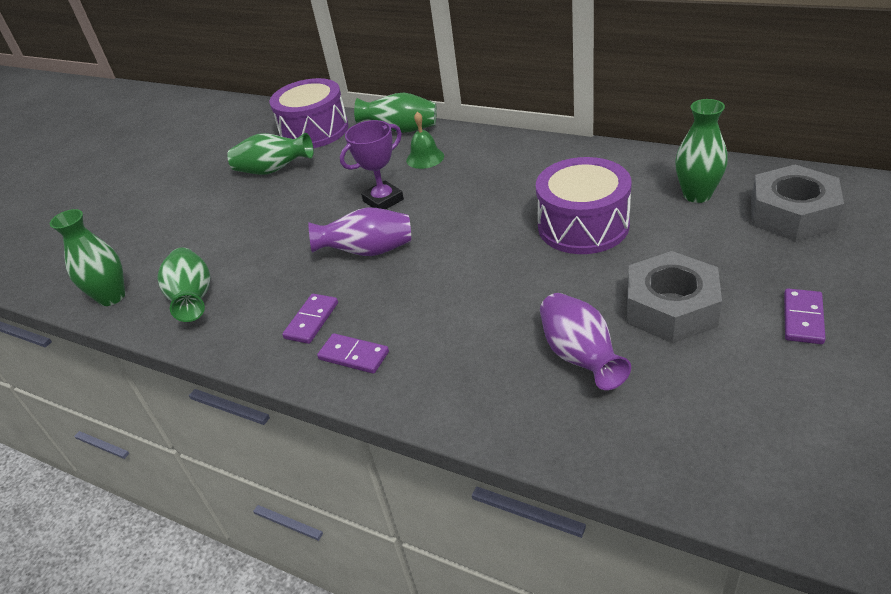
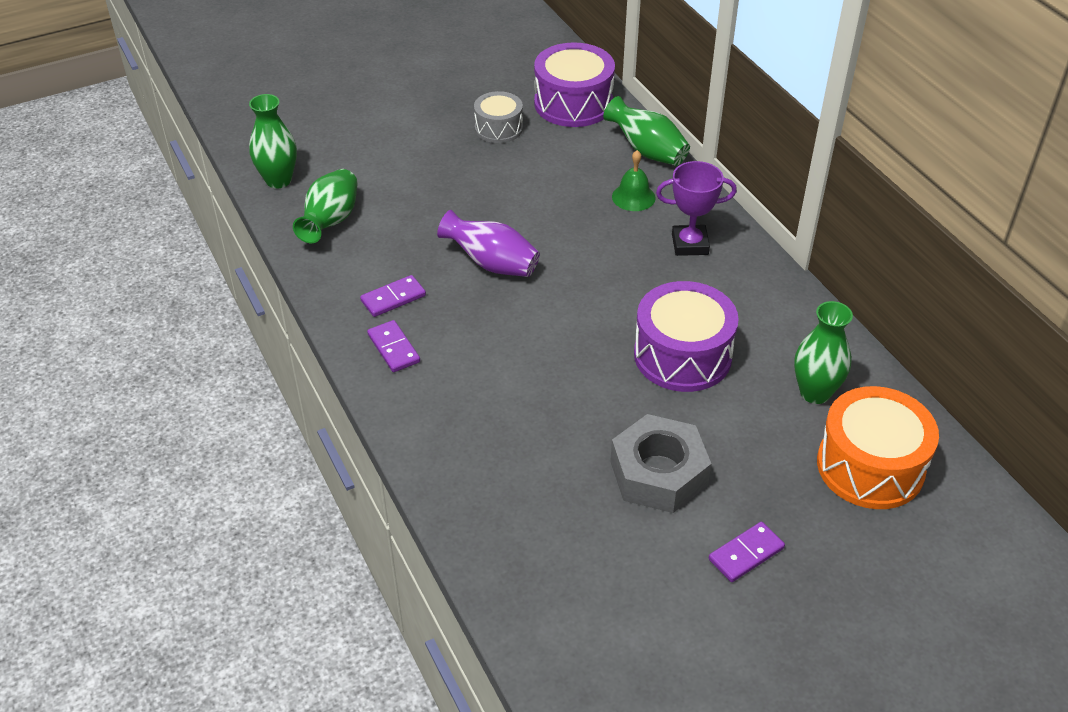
camera: 30 degrees right, 5 degrees up
green vase [227,133,314,175] -> grey drum [474,91,523,143]
purple trophy [340,120,404,209] -> purple trophy moved to [656,161,737,256]
purple vase [540,293,631,390] -> none
grey nut [751,165,844,241] -> orange drum [817,386,939,509]

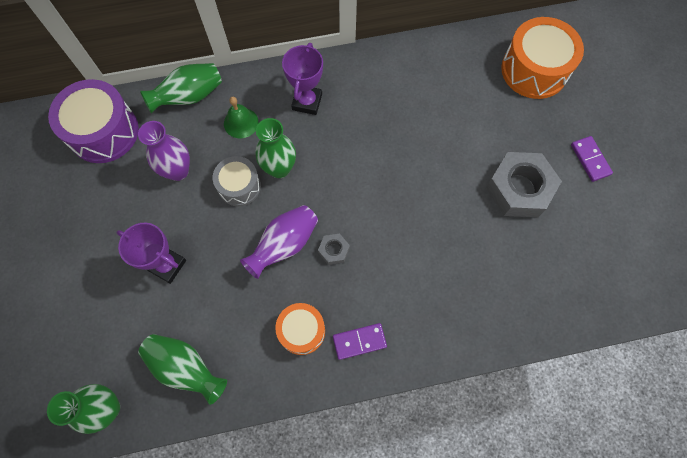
camera: 75 degrees left, 25 degrees up
purple domino [360,275,426,317] -> orange drum [275,303,325,355]
grey drum [474,91,523,143] -> grey drum moved to [213,156,261,206]
purple drum [634,281,739,392] -> none
green vase [794,301,853,404] -> green vase moved to [255,118,296,178]
none -> purple trophy [117,223,186,284]
none -> purple vase [138,121,190,181]
none -> grey nut [318,233,350,265]

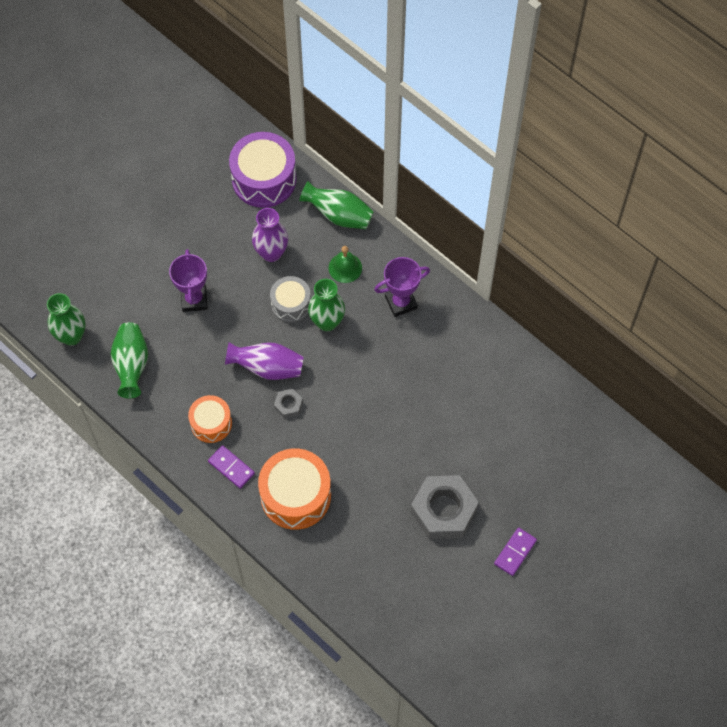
camera: 55 degrees right, 5 degrees down
orange drum [501,17,584,99] -> orange drum moved to [258,448,331,530]

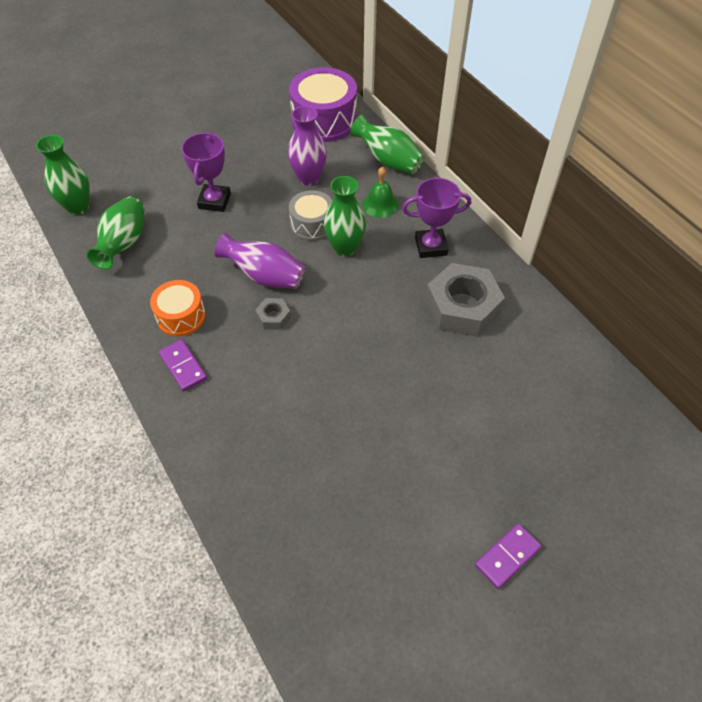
camera: 15 degrees right, 10 degrees down
orange drum [258,448,331,530] -> none
grey nut [411,475,479,539] -> grey nut moved to [425,263,505,337]

